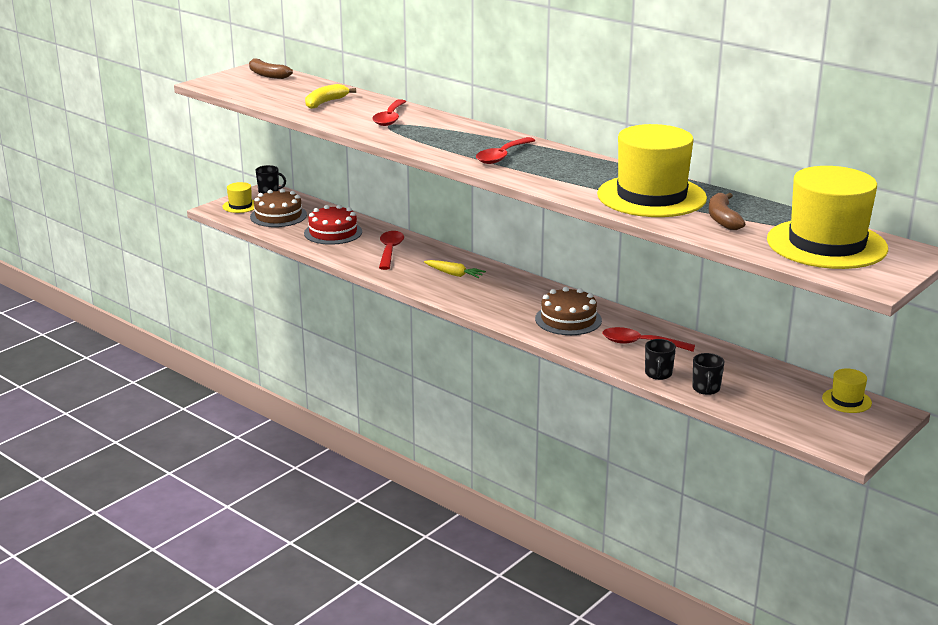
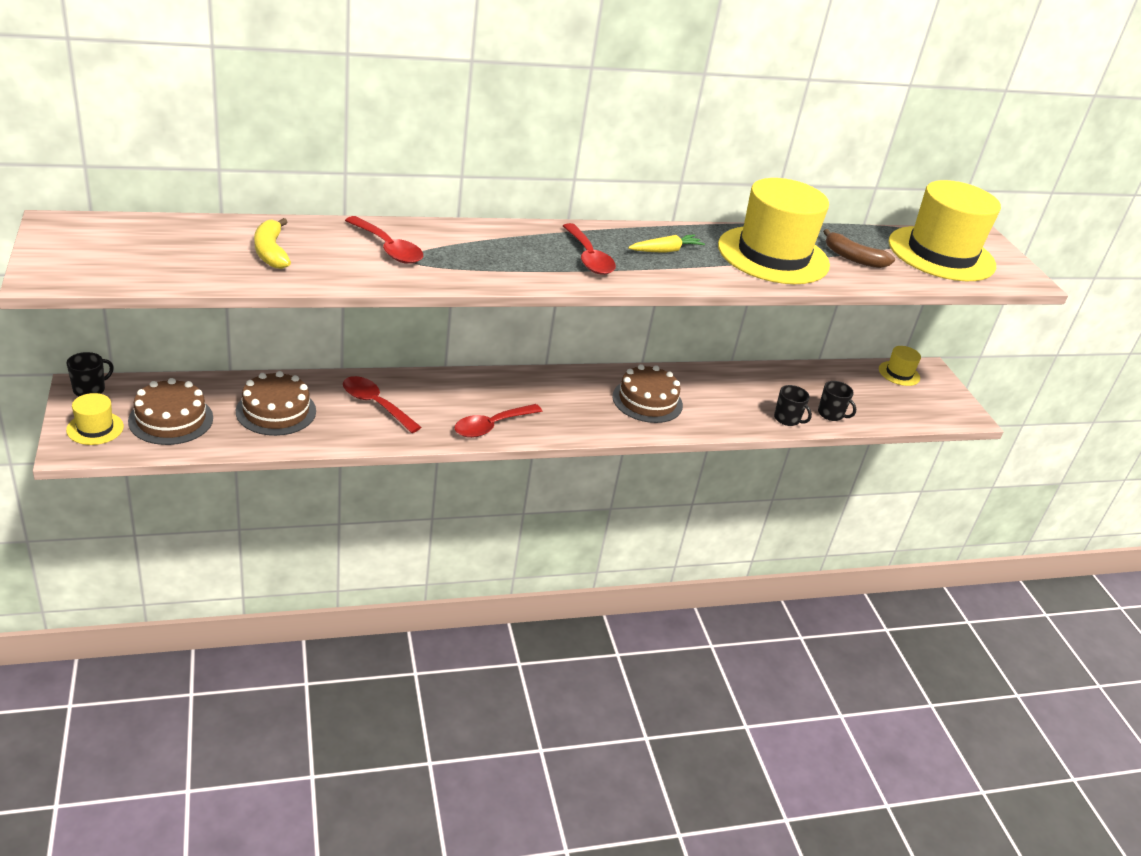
camera: 60 degrees left, 10 degrees up
brown banana [249,58,293,79] -> none
red cake [304,205,362,245] -> brown cake [236,371,316,436]
yellow carrot [424,260,486,278] -> yellow carrot moved to [628,234,705,253]
red spoon [603,327,695,352] -> red spoon moved to [454,404,542,438]

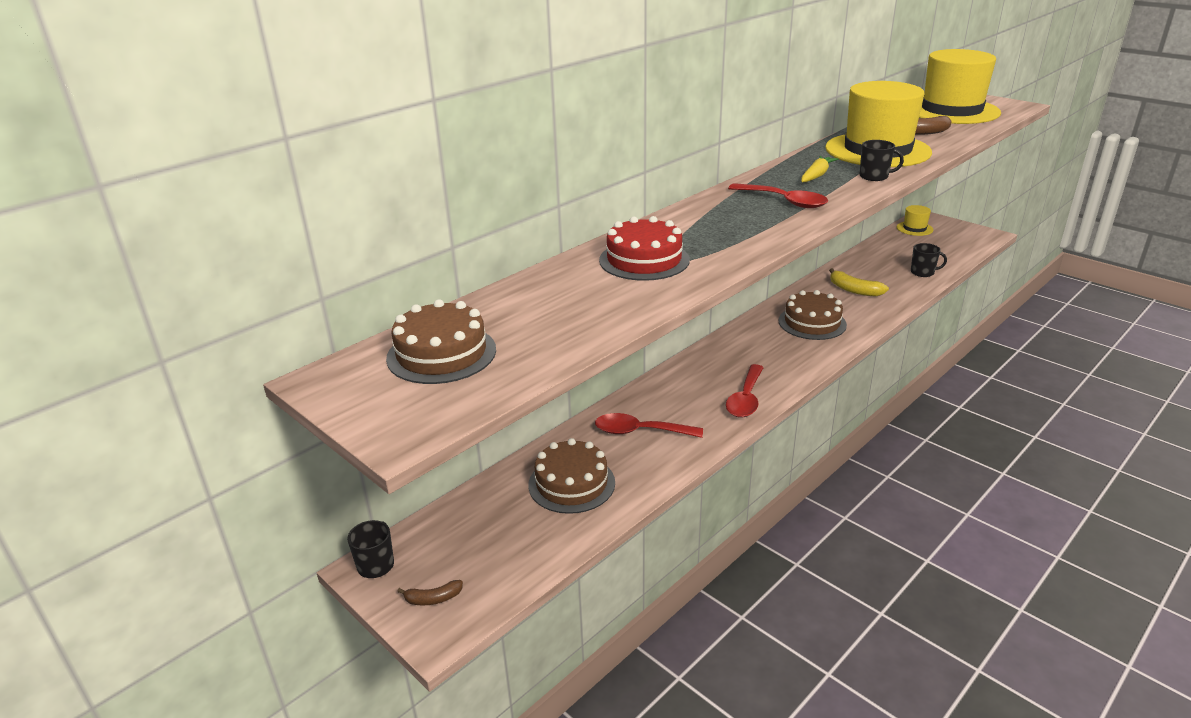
camera: 25 degrees left, 5 degrees down
yellow hat [66,393,124,445] -> brown banana [397,580,463,606]
brown cake [128,378,213,445] -> brown cake moved to [386,299,496,384]
yellow banana [254,218,291,269] -> yellow banana moved to [829,268,889,297]
red spoon [345,216,423,264] -> red cake [599,216,690,281]
black mug [774,385,812,426] -> black mug moved to [859,140,904,181]

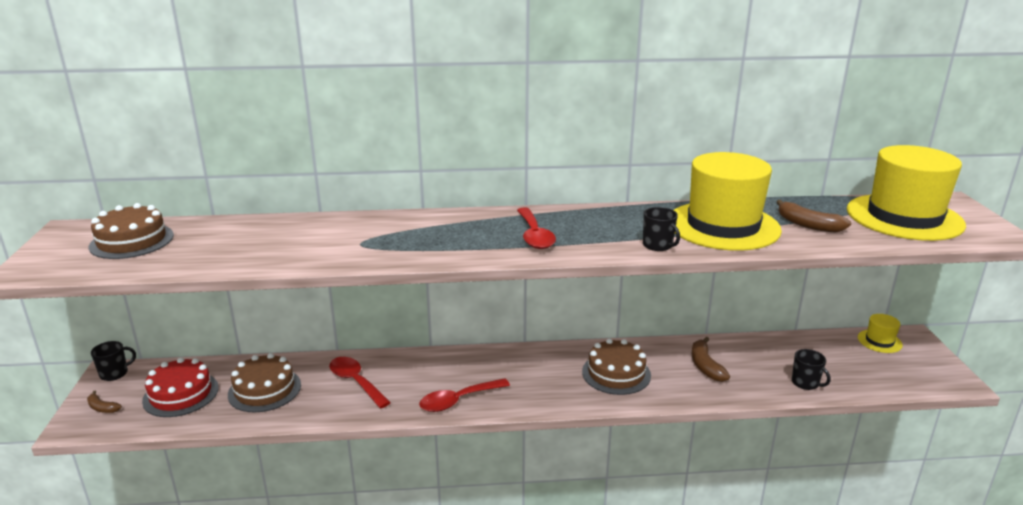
camera: 40 degrees right, 5 degrees down
red cake [599,216,690,281] -> red cake moved to [142,357,219,417]
yellow carrot [801,156,838,182] -> none
yellow banana [829,268,889,297] -> brown banana [692,337,730,382]

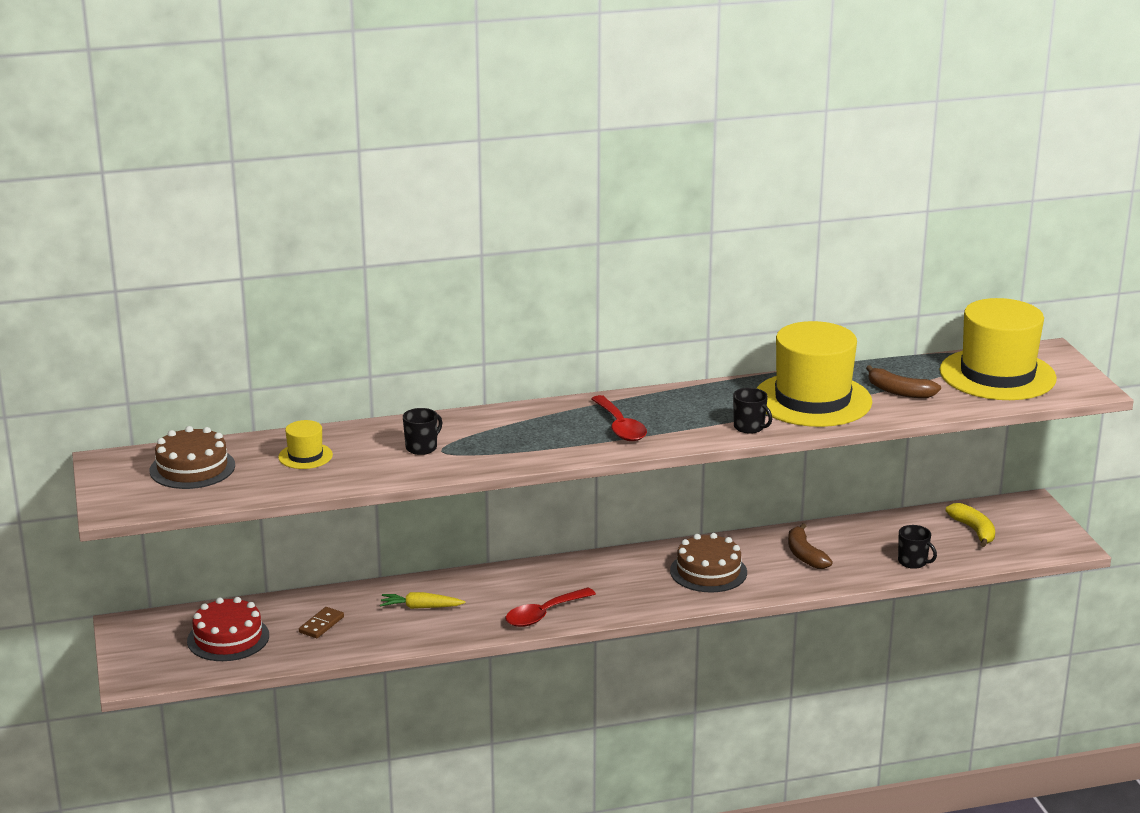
camera: 10 degrees left, 0 degrees up
brown banana [87,391,122,413] -> none
black mug [91,341,136,381] -> black mug moved to [403,408,442,455]
brown cake [228,353,301,412] -> brown domino [299,607,344,638]
red spoon [329,357,391,408] -> yellow carrot [380,592,465,609]
yellow hat [858,314,903,353] -> yellow hat moved to [278,420,333,469]
none -> yellow banana [946,503,995,547]

